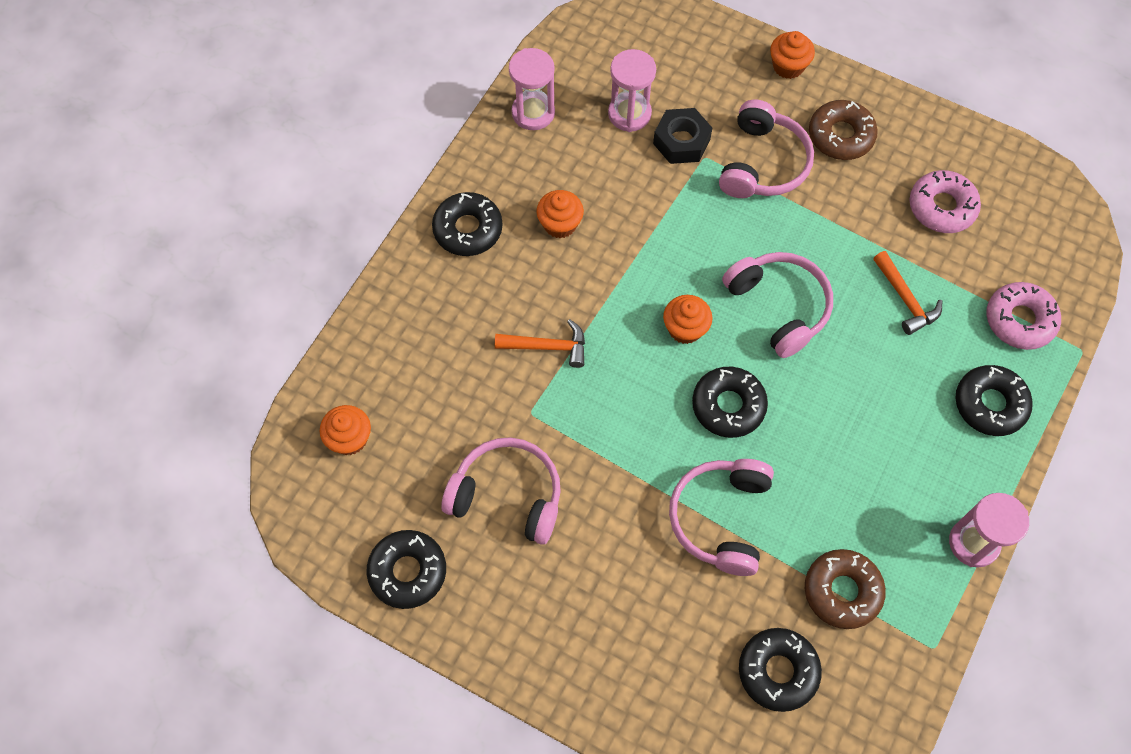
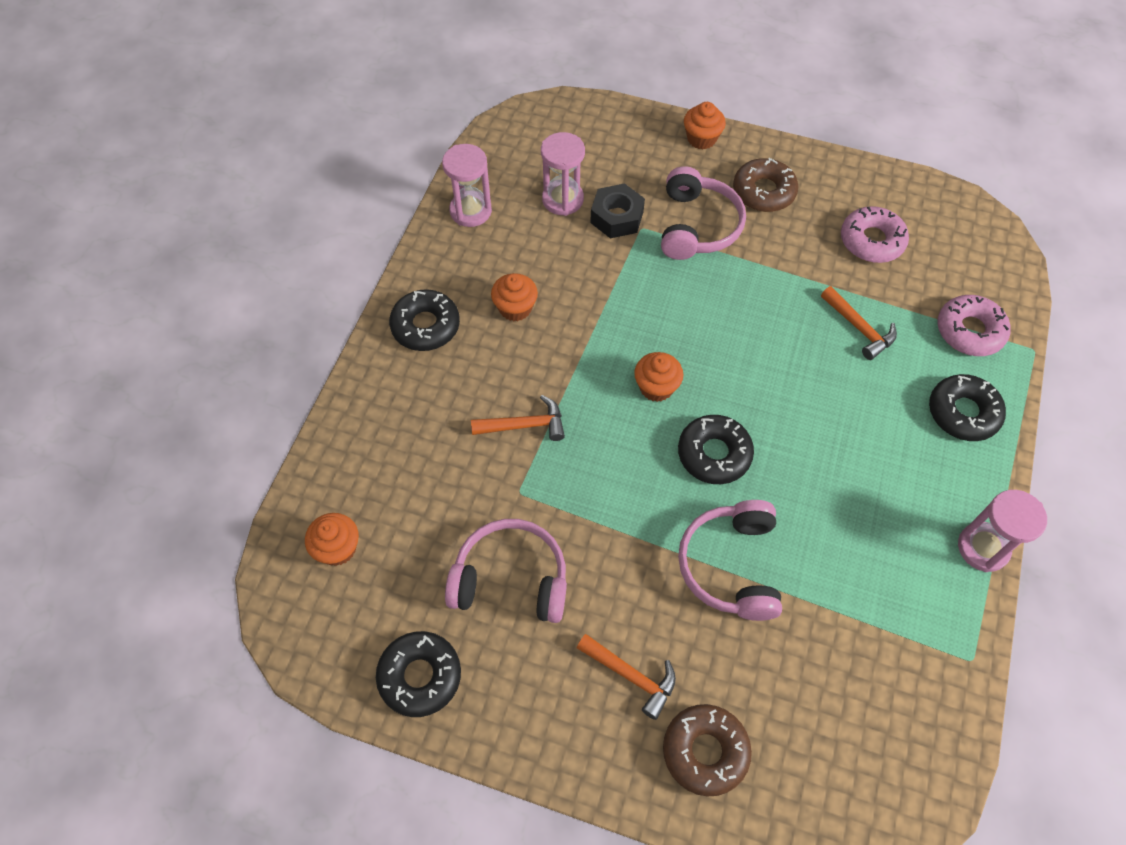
camera: 10 degrees left, 5 degrees down
pink headphones [722,252,833,358] -> none
black donut [739,628,822,712] -> none
brown donut [805,549,886,629] -> brown donut moved to [663,704,752,796]
none -> orange hammer [577,634,676,720]

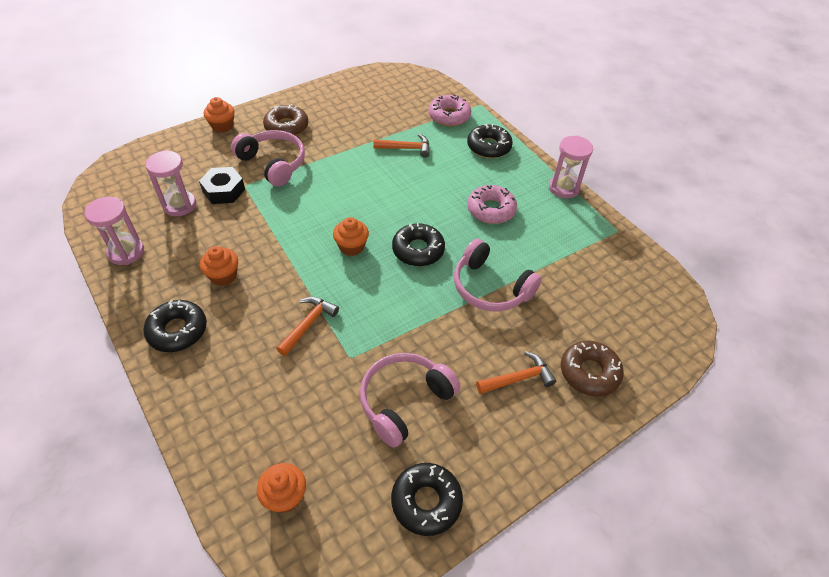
camera: 55 degrees left, 10 degrees down
pink donut [841,206,909,263] -> pink donut moved to [467,185,517,224]

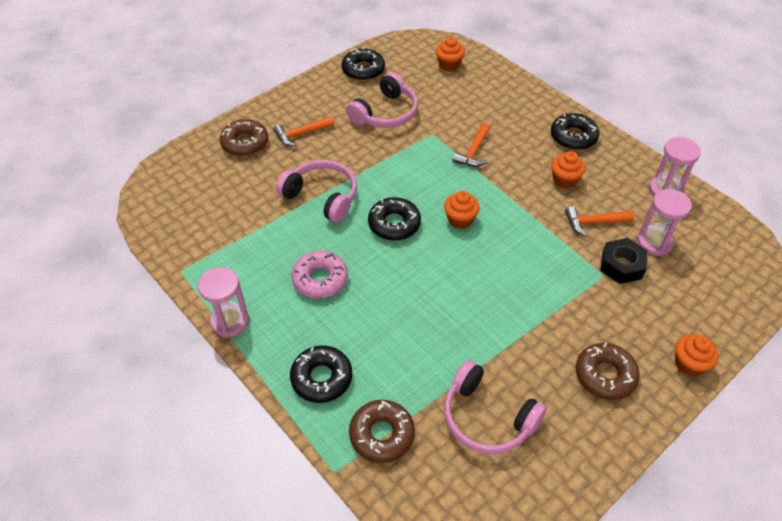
camera: 175 degrees right, 0 degrees up
pink headphones [231,130,305,187] -> pink headphones moved to [444,360,546,454]
orange hammer [373,134,430,158] -> orange hammer moved to [565,206,634,237]
pink donut [428,94,471,126] -> brown donut [349,400,415,463]

